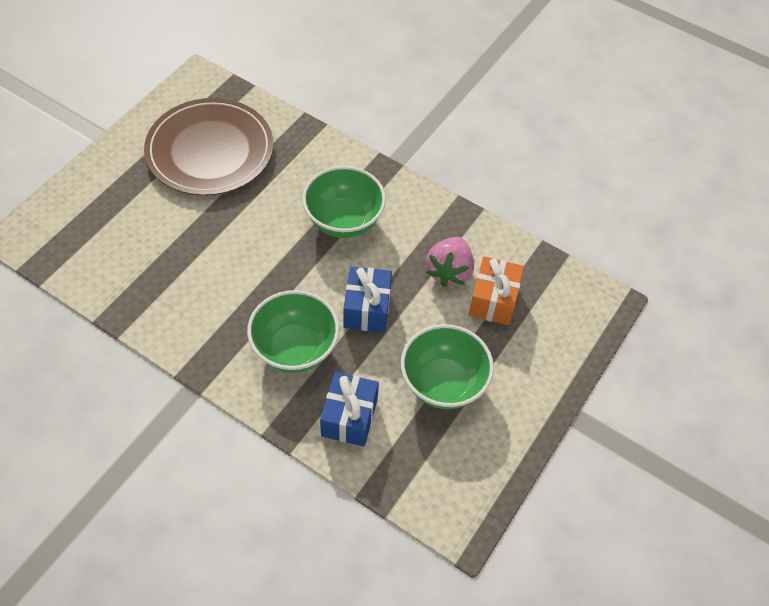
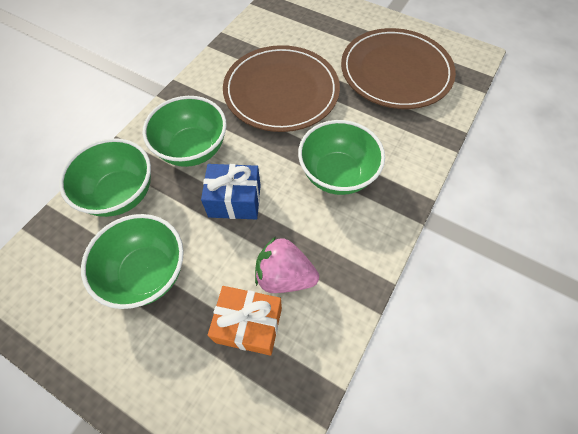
camera: 90 degrees right, 5 degrees up
blue gift [320,372,379,447] -> green bowl [59,138,151,217]
none -> brown plate [223,45,340,132]

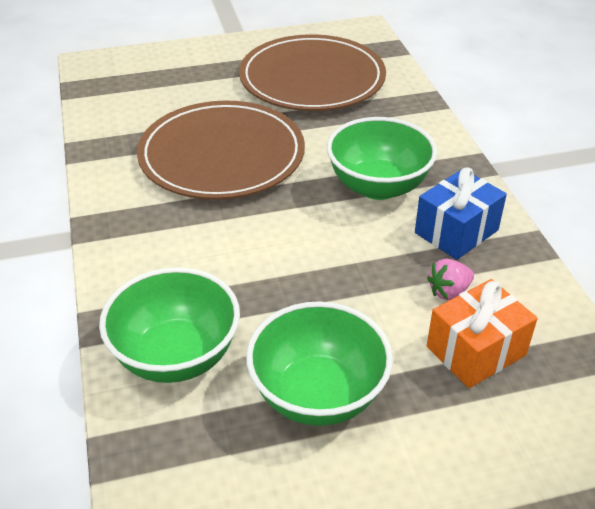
camera: 45 degrees left, 20 degrees down
green bowl [142,96,227,167] -> none
blue gift [201,164,261,219] -> blue gift moved to [415,167,507,260]
pink strawberry [255,237,319,293] -> pink strawberry [427,258,474,300], size x0.58

